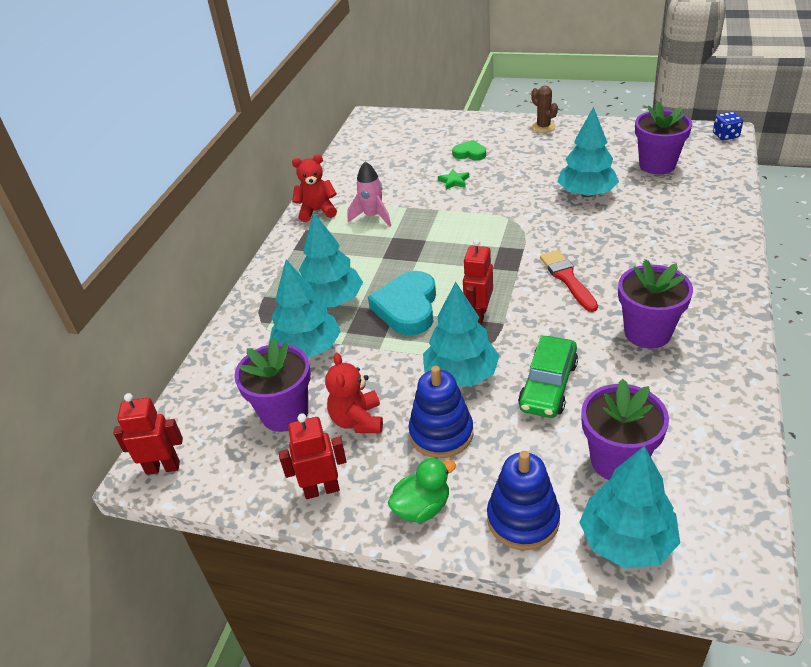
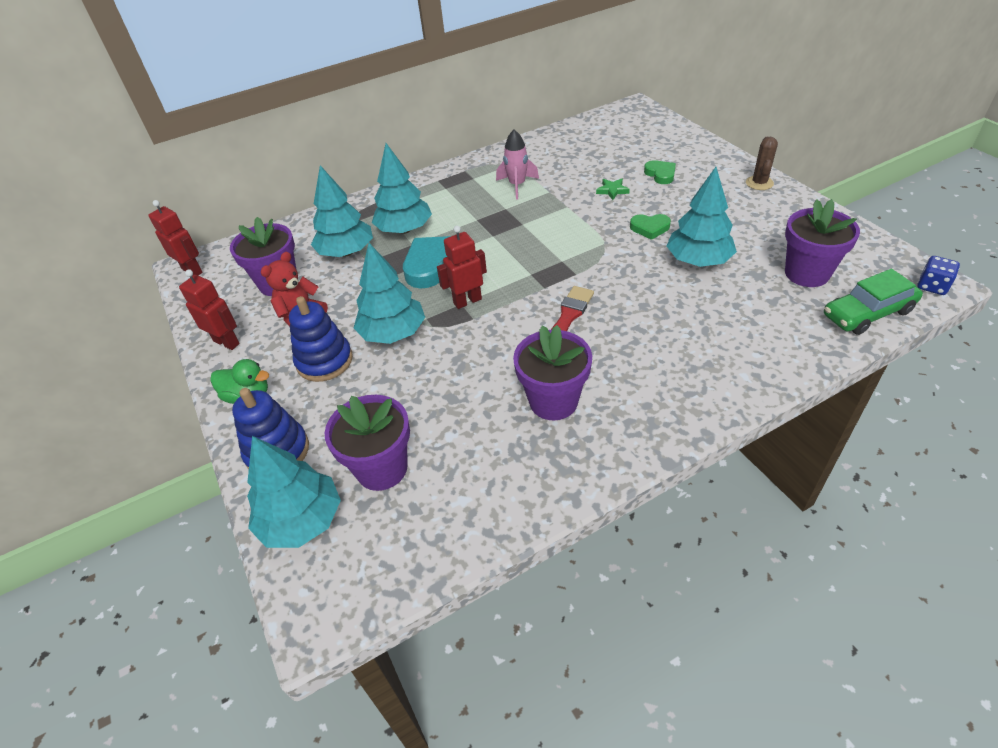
camera: 45 degrees right, 5 degrees up
red teddy bear [292,154,337,222] -> none
green car [518,336,578,418] -> green car moved to [824,269,923,335]
none -> green heart [630,214,671,240]

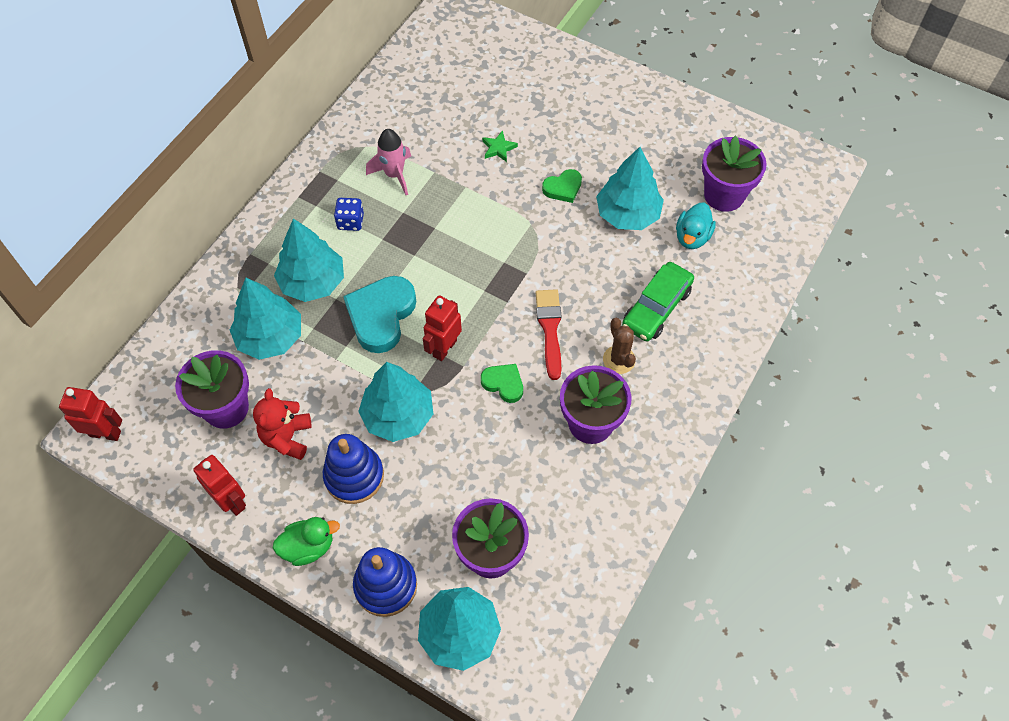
camera: 35 degrees left, 15 degrees up
red robot [179,269,240,350] -> red robot turned 45 degrees clockwise [193,455,246,516]
green heart [644,160,676,184] -> green heart moved to [481,364,523,403]
brown cactus [746,137,778,190] -> brown cactus moved to [603,318,636,374]
green car [824,269,923,335] -> green car moved to [622,262,694,341]
blue dice [917,256,960,295] -> blue dice moved to [334,198,364,231]
none -> turquoise duck [676,203,716,249]

